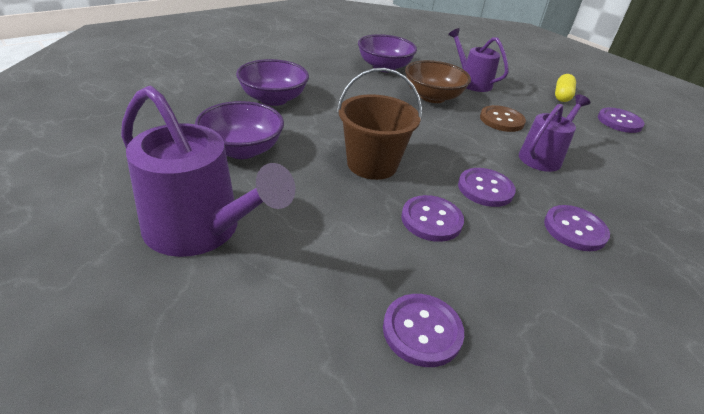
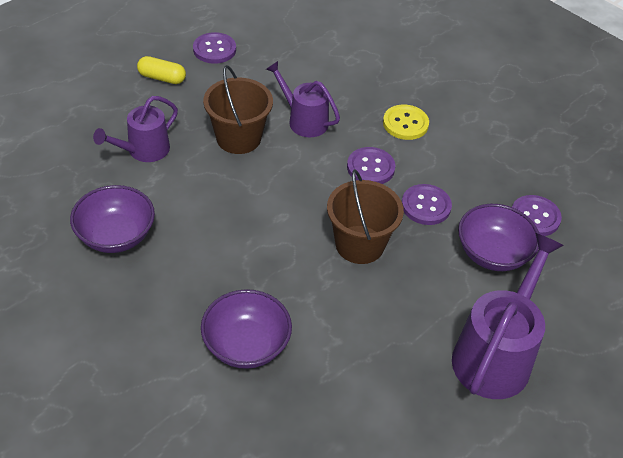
camera: 95 degrees left, 10 degrees up
purple bowl [195,101,284,159] -> purple bowl moved to [458,204,539,271]
brown bowl [405,60,471,103] -> none
brown button [480,105,526,132] -> brown bucket [203,65,273,154]
purple button [544,205,610,251] -> yellow button [383,104,429,140]

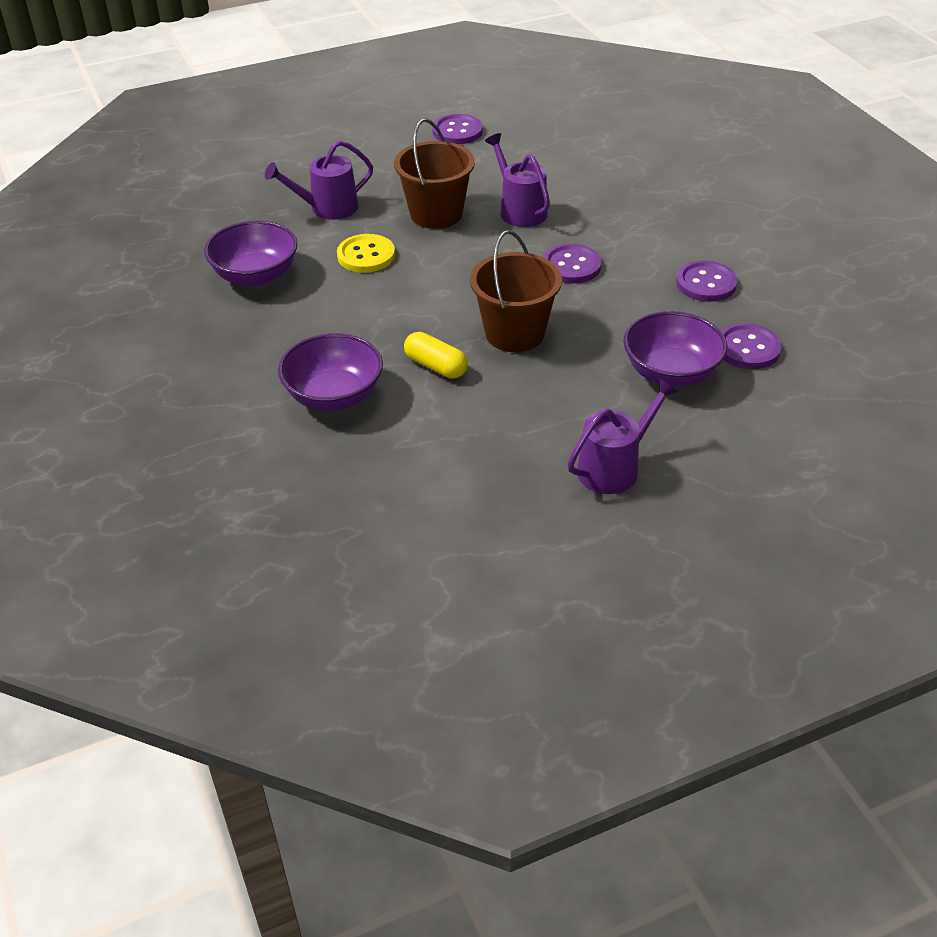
camera: 25 degrees right, 5 degrees down
yellow capsule [137,56,186,84] -> yellow capsule moved to [404,332,468,379]
yellow button [383,104,429,140] -> yellow button moved to [337,234,395,273]
purple button [402,184,452,225] -> purple button moved to [676,261,738,302]
purple watering can [452,233,564,399] -> purple watering can [567,379,678,494], size x0.62

